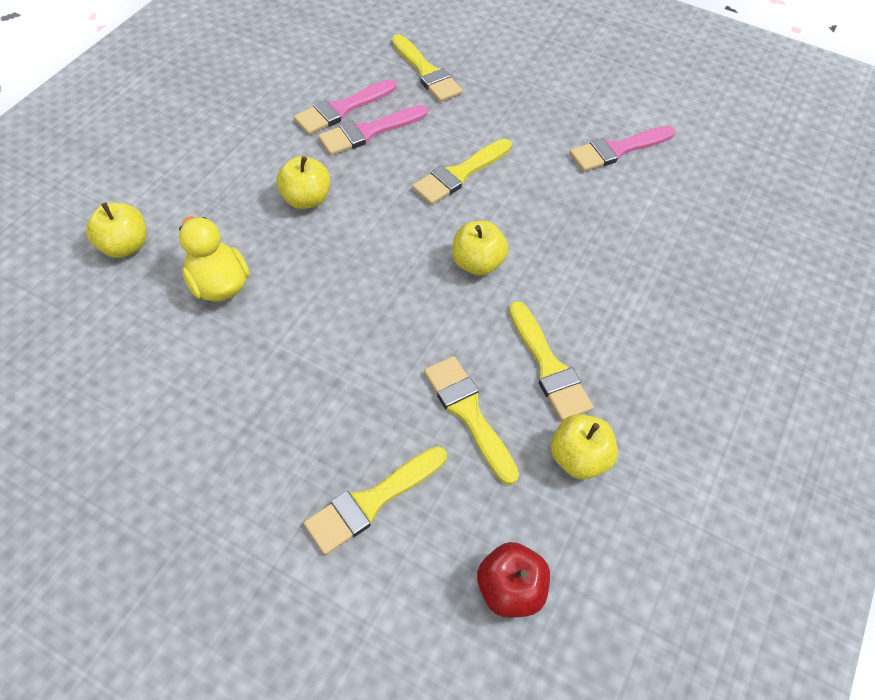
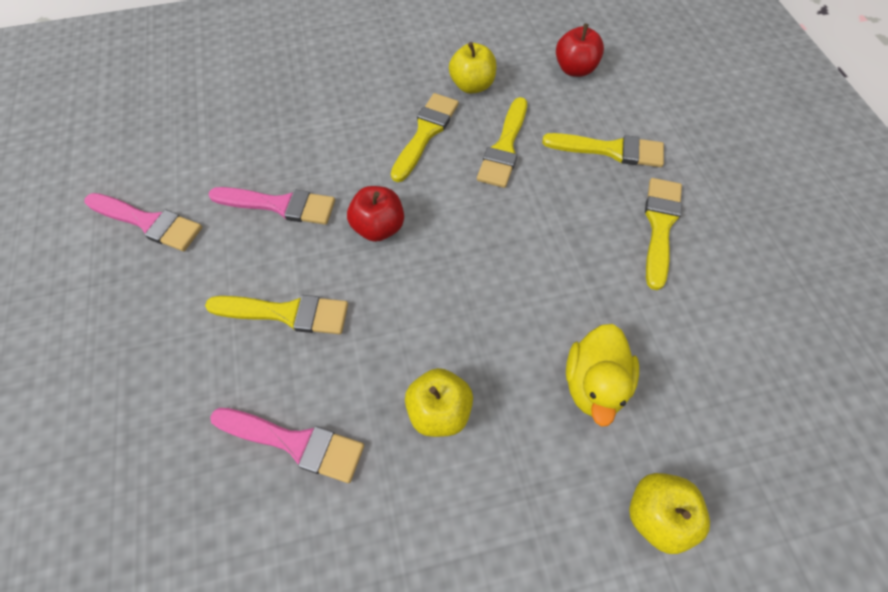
camera: 130 degrees left, 5 degrees up
pink brush [294,79,396,135] -> pink brush moved to [208,187,335,225]
yellow brush [392,34,463,102] -> yellow brush moved to [645,178,682,290]
yellow apple [452,221,508,276] -> red apple [347,186,404,242]

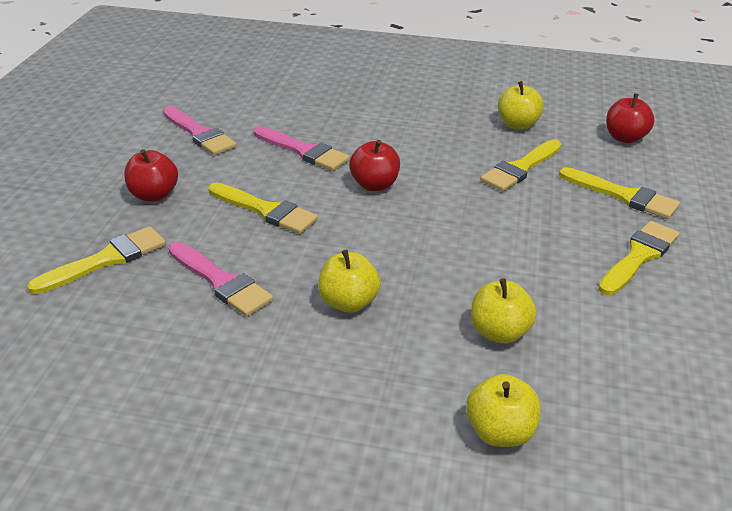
camera: 25 degrees right, 25 degrees down
yellow brush [391,93,459,182] -> yellow brush moved to [27,226,166,294]
yellow duck [566,324,639,427] -> yellow apple [471,278,537,344]
none -> red apple [124,149,178,201]

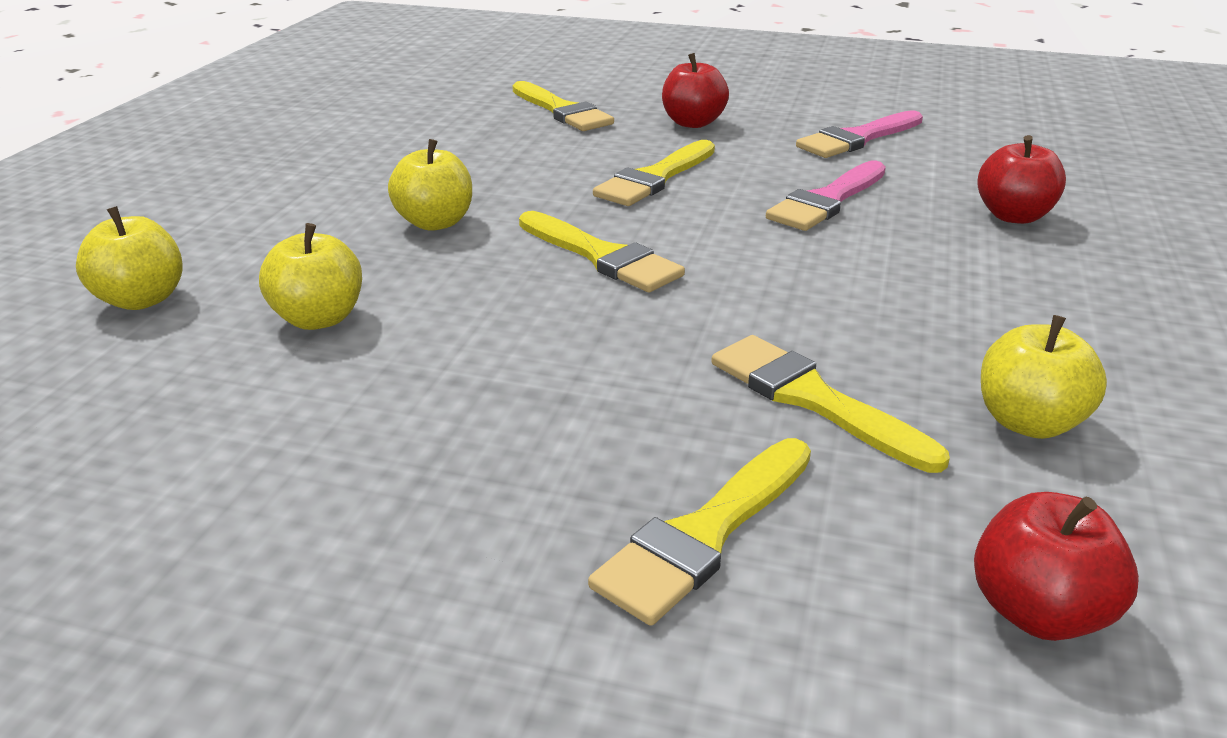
camera: 95 degrees right, 5 degrees down
pink brush [168,241,273,317] -> none
red apple [349,140,400,191] -> red apple moved to [977,135,1066,224]
yellow brush [598,221,680,295] -> yellow brush moved to [519,211,685,292]

